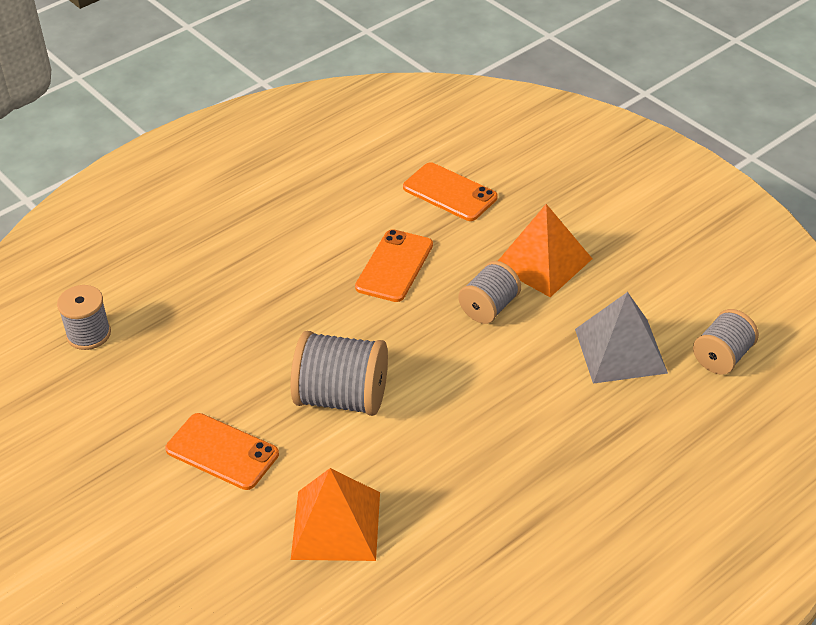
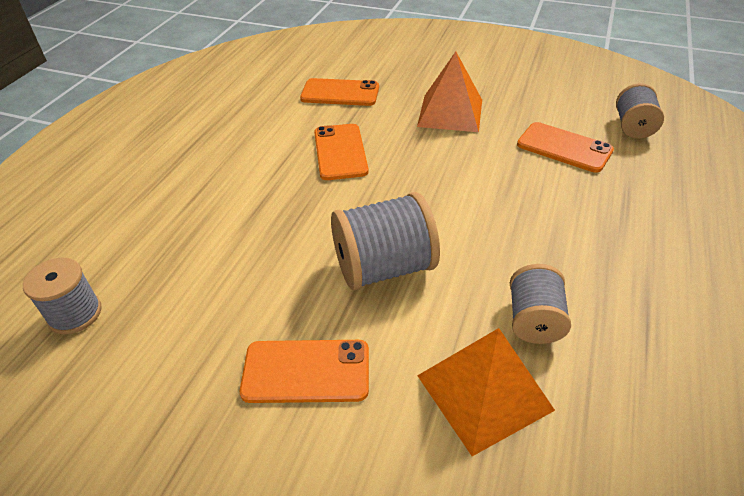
camera: 30 degrees left, 0 degrees up
grey spool [458,261,521,324] -> grey spool moved to [510,264,571,344]
grey pyramid [575,292,668,384] -> orange phone [517,122,614,173]

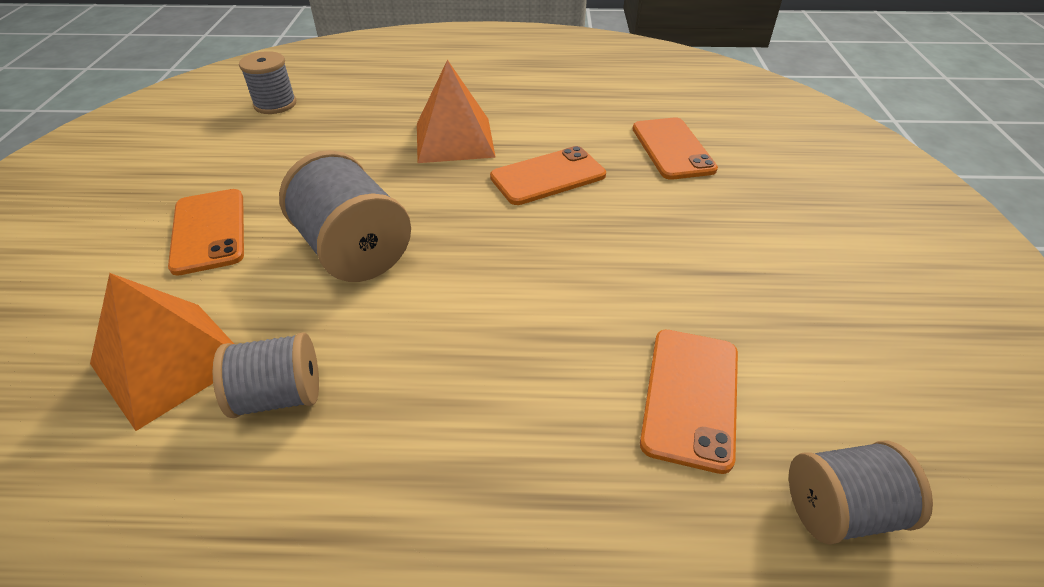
camera: 70 degrees right, 0 degrees up
orange pyramid [417,52,482,132] -> orange pyramid moved to [417,60,496,163]

